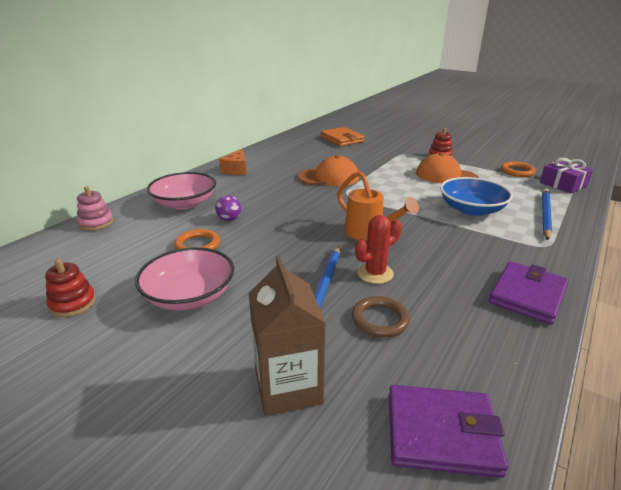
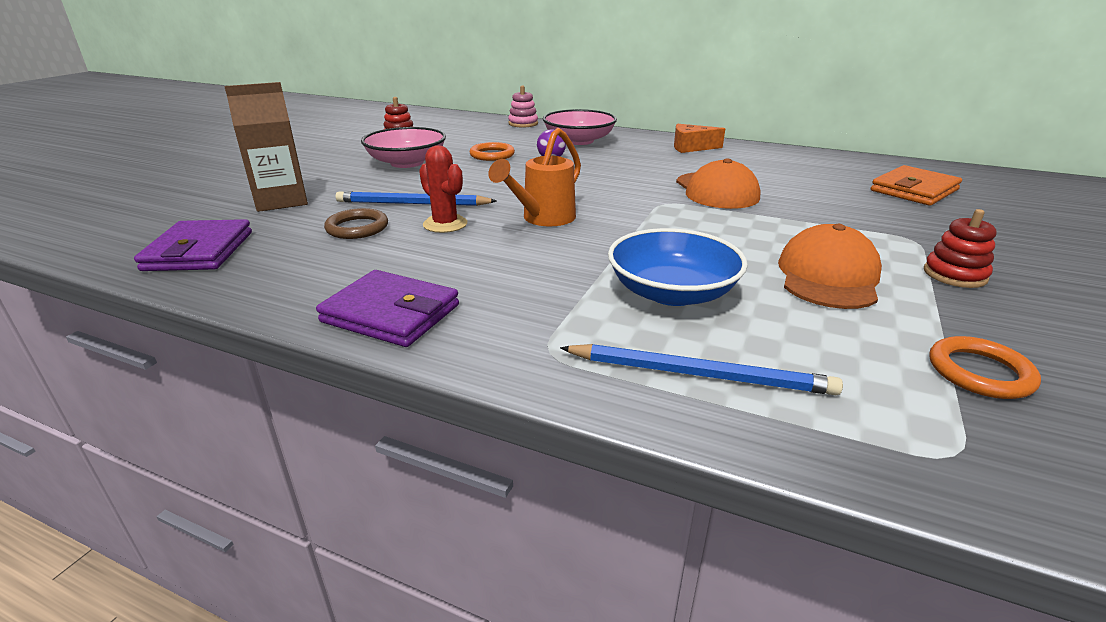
camera: 80 degrees right, 0 degrees up
purple gift [540,158,593,193] -> none

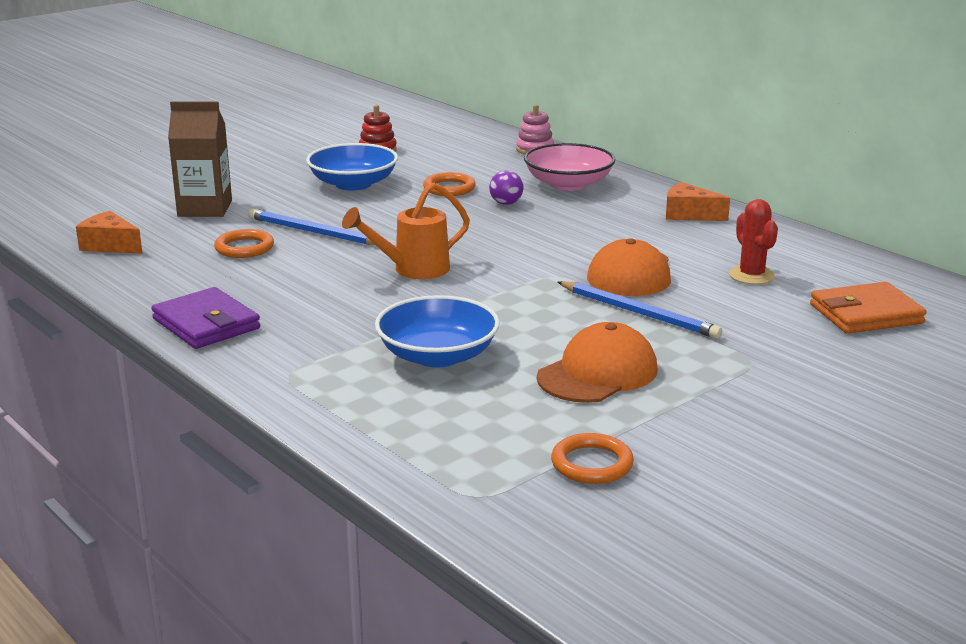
camera: 25 degrees right, 5 degrees down
purple wallet [134,219,252,271] -> orange cheese [76,211,143,254]
brown ring [324,208,388,239] -> orange ring [214,229,274,258]
pink bowl [361,127,446,168] -> blue bowl [306,143,398,191]
red cactus [419,145,467,233] -> red cactus moved to [729,199,778,284]
blue pencil [560,344,843,395] -> blue pencil moved to [558,281,722,339]
red stacking toy [924,209,997,288] -> none

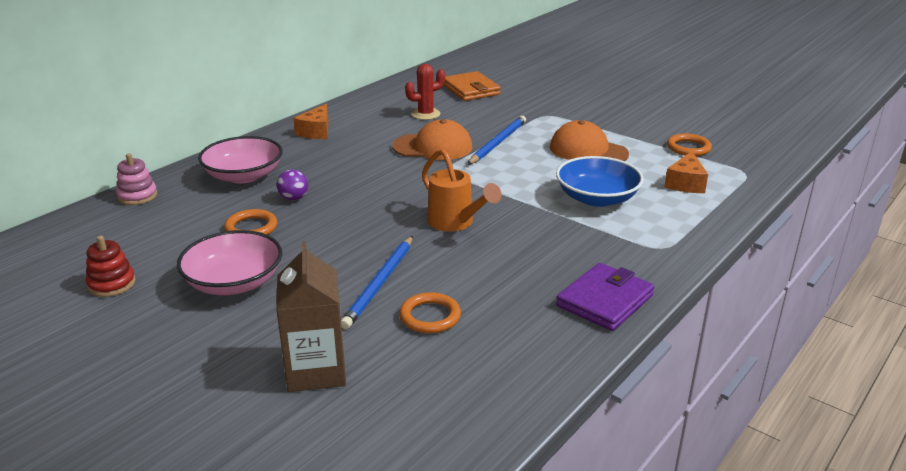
camera: 100 degrees left, 5 degrees up
orange cheese [76,211,143,254] -> orange cheese moved to [665,151,708,193]
blue bowl [306,143,398,191] -> pink bowl [177,230,282,295]

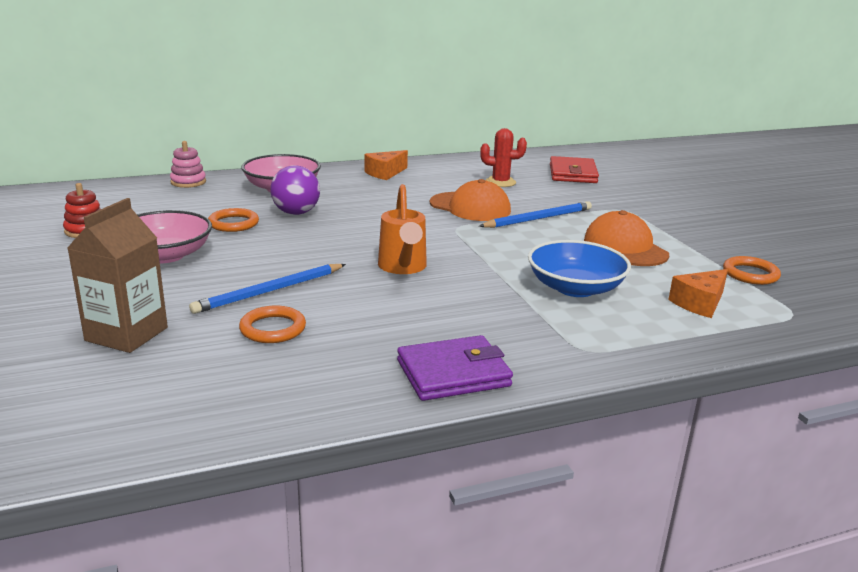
camera: 30 degrees right, 5 degrees down
purple ball [277,169,308,201] -> purple ball [270,165,320,215], size x1.61
orange wallet [444,71,501,101] -> red wallet [550,156,599,183]

